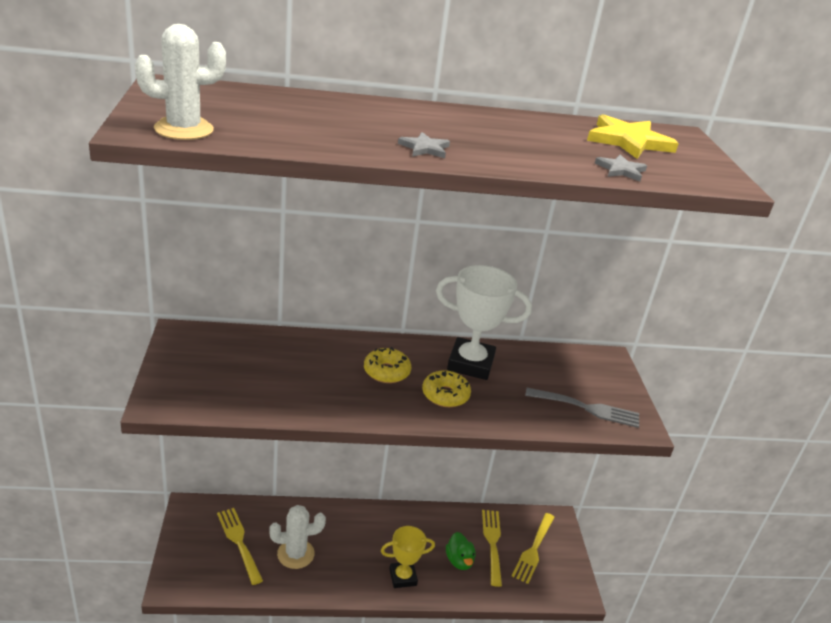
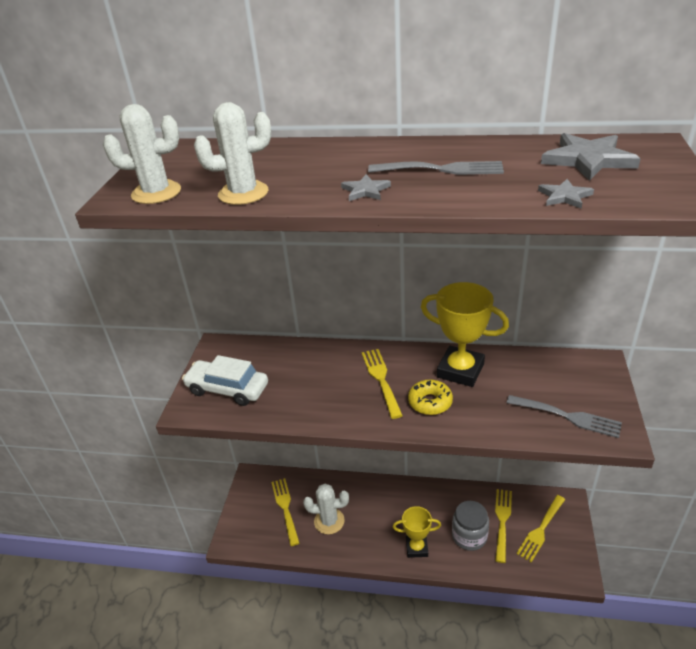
camera: 20 degrees right, 5 degrees up
yellow donut [364,347,411,383] -> yellow fork [362,349,403,419]
white trophy [436,265,532,380] -> yellow trophy [421,282,509,387]
green duck [446,532,476,570] -> grey jar [452,501,489,551]
yellow star [587,114,679,159] -> grey star [541,133,641,181]
none -> white car [182,355,268,406]
none -> white cactus [194,102,271,205]
none -> grey fork [368,161,504,175]

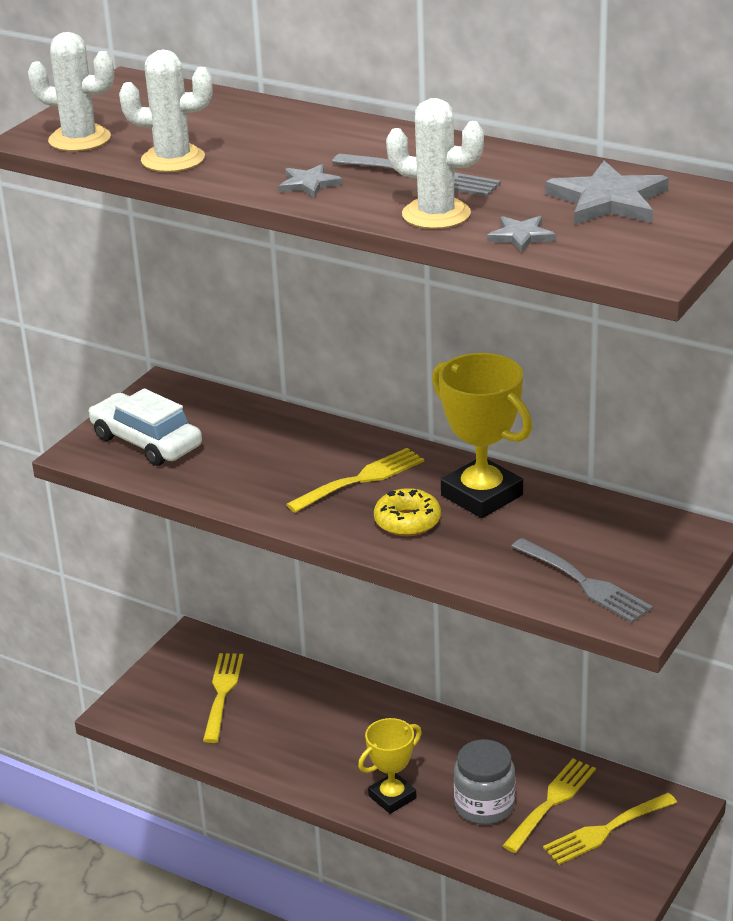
camera: 20 degrees right, 5 degrees down
white cactus [303,484,349,534] -> white cactus moved to [386,98,484,229]
yellow fork [362,349,403,419] -> yellow fork turned 45 degrees clockwise [286,448,424,513]
yellow trophy [393,506,441,558] -> yellow trophy turned 60 degrees counterclockwise [358,718,422,814]

